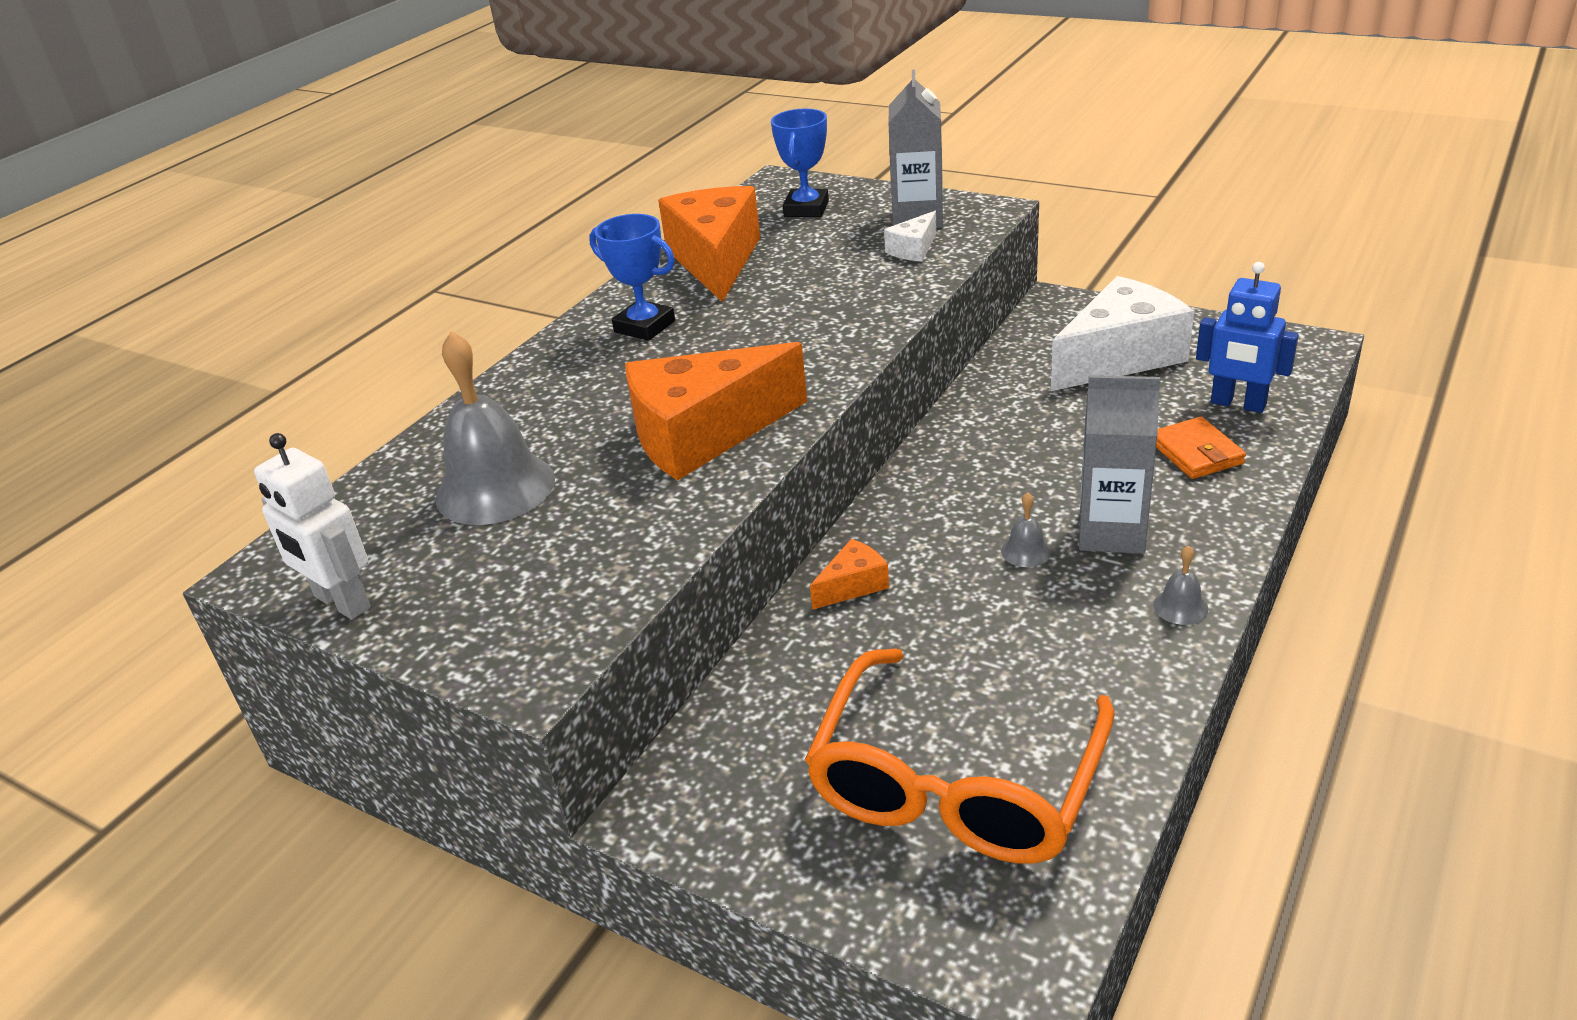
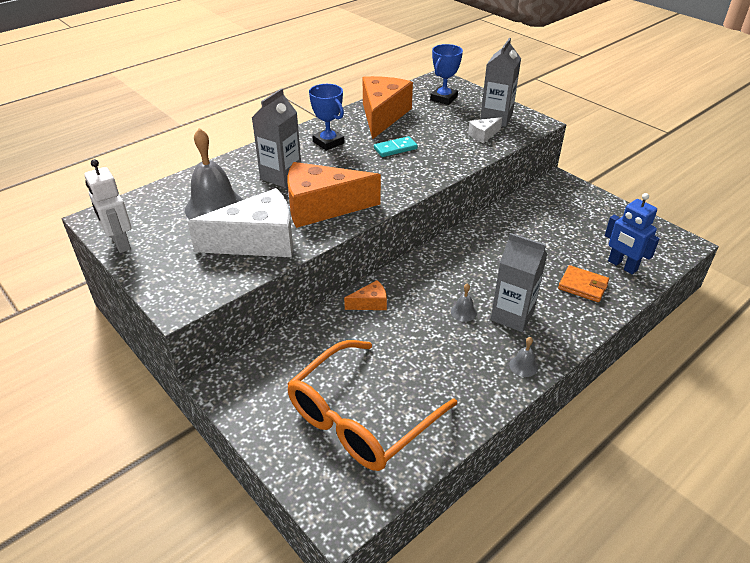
camera: 15 degrees right, 5 degrees up
white cheese [1051,276,1194,391] -> white cheese moved to [187,188,293,257]
orange wallet [1156,417,1246,479] -> orange wallet turned 60 degrees counterclockwise [558,265,609,302]
none -> grey carton [252,88,301,187]
none -> turquoise domino [374,136,418,157]

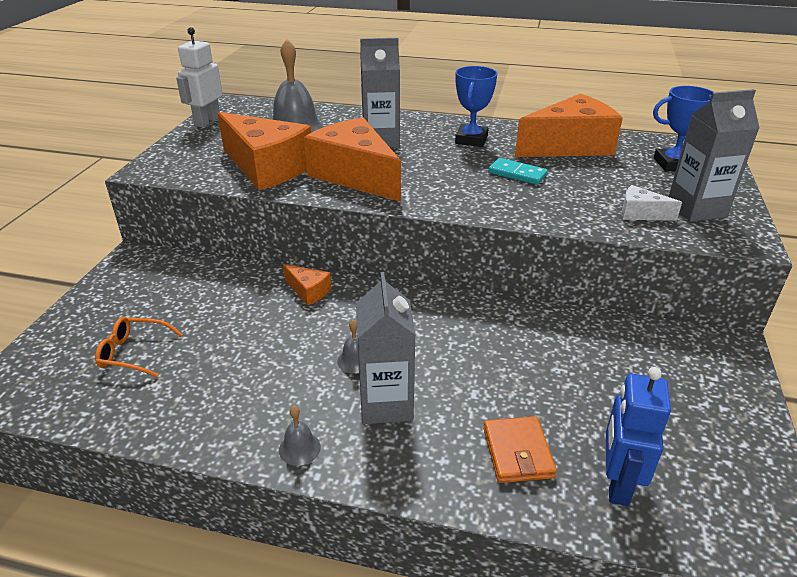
camera: 55 degrees right, 5 degrees down
white cheese [187,188,293,257] -> orange cheese [217,112,311,190]
orange glasses [287,340,457,471] -> orange glasses [95,317,183,377], size x0.44

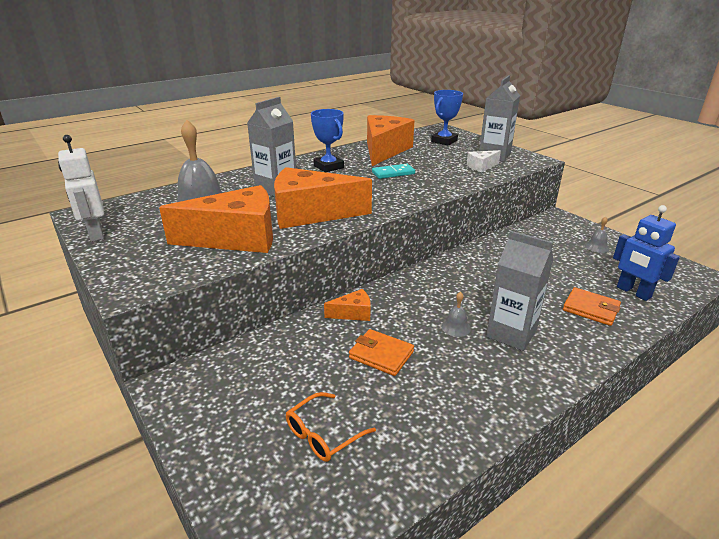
camera: 50 degrees left, 5 degrees down
grey bell [279,406,321,466] -> grey bell moved to [585,216,609,253]
none -> orange wallet [349,329,414,376]

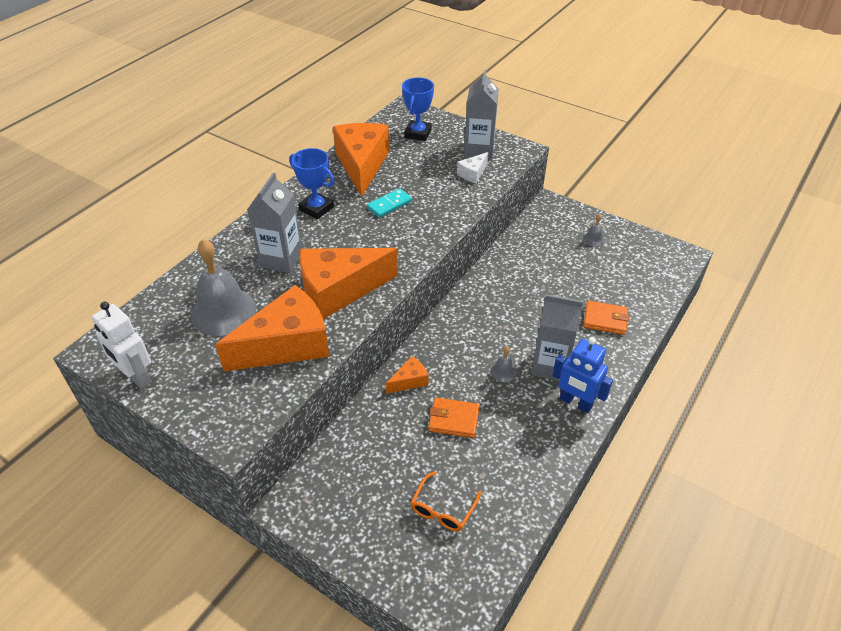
camera: 20 degrees left, 15 degrees up
blue robot [613,205,680,301] -> blue robot moved to [552,337,613,413]

